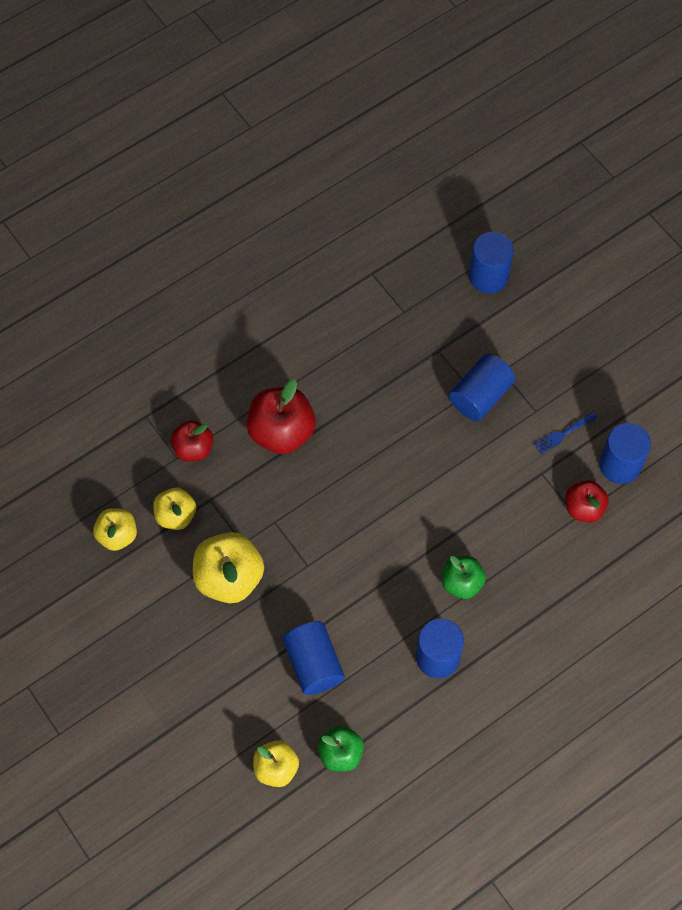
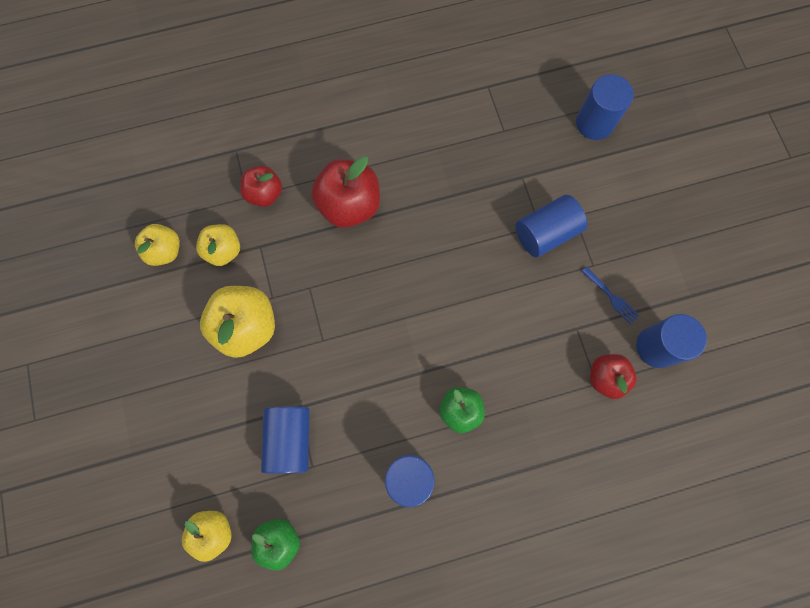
camera: 20 degrees right, 10 degrees up
blue fork [534,412,597,454] -> blue fork turned 120 degrees counterclockwise [581,266,639,324]

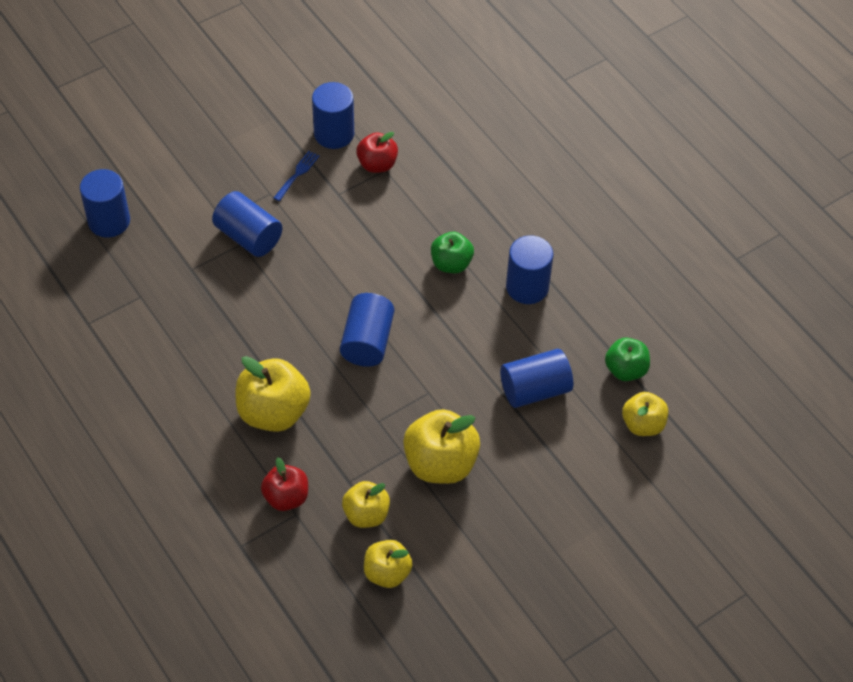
camera: 110 degrees left, 20 degrees down
red apple [311,156,380,228] -> yellow apple [236,356,311,432]
none -> blue cylinder [340,293,394,367]

